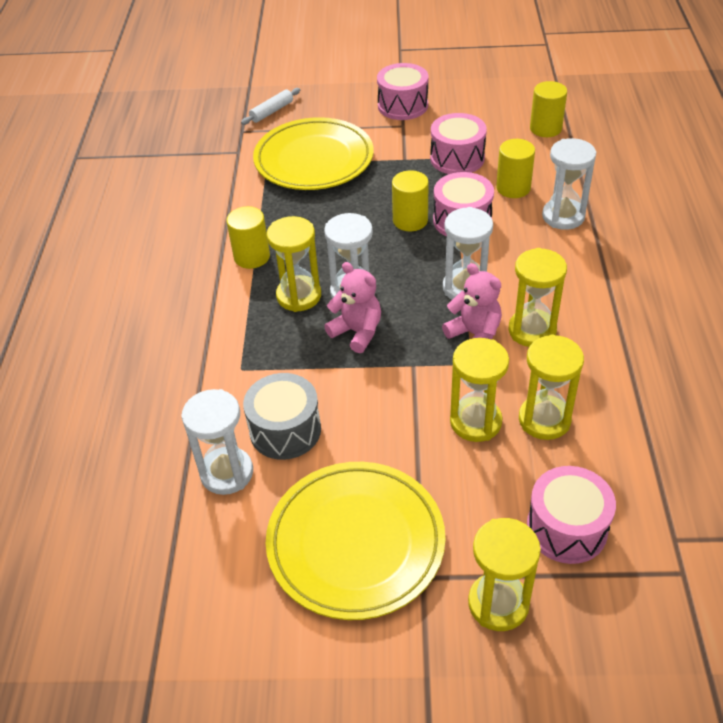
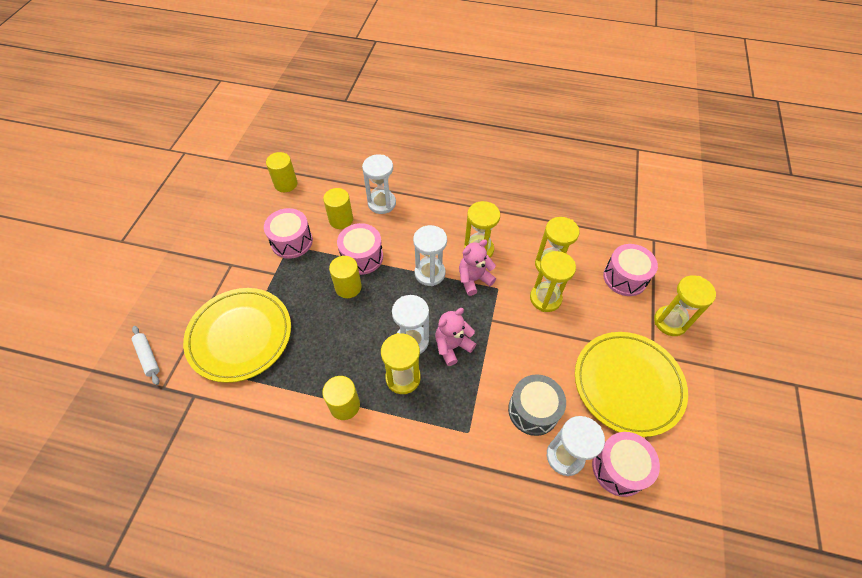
camera: 80 degrees left, 10 degrees up
pink drum [377,63,429,120] -> pink drum moved to [592,432,660,497]

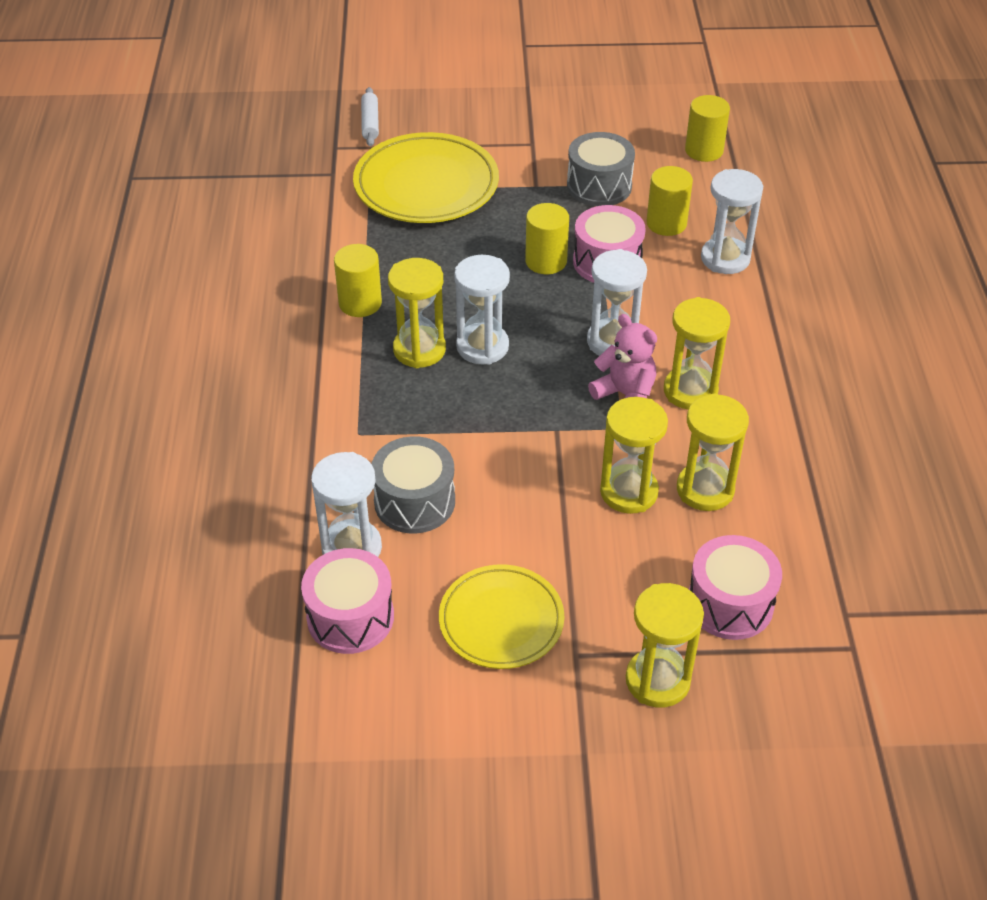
camera: 75 degrees right, 10 degrees down
white rolling pin [132,326,160,385] -> white rolling pin turned 45 degrees counterclockwise [361,87,379,146]
pink drum [264,208,313,259] -> grey drum [567,132,635,206]
pink teddy bear [435,308,476,366] -> none
yellow plate [575,332,688,437] -> yellow plate [439,564,564,669], size x0.64

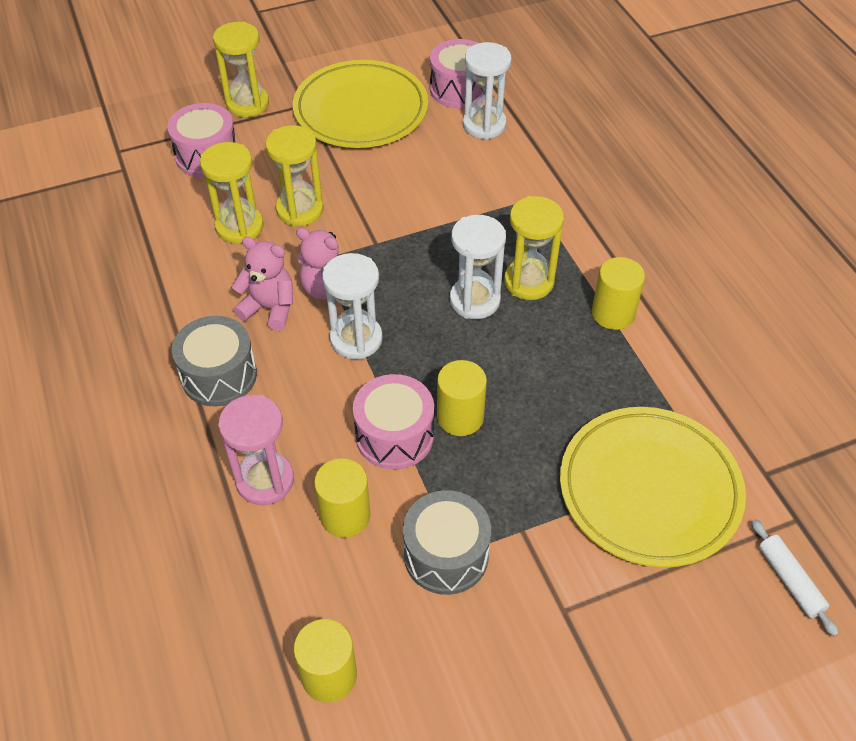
camera: 160 degrees right, 5 degrees up
grey drum [371,436,455,534] -> grey drum moved to [172,316,257,407]
yellow plate [439,564,564,669] -> yellow plate [293,60,428,148], size x1.56
yellow hourglass [664,297,730,410] -> pink teddy bear [232,237,293,331]
white hourglass [701,169,763,274] -> pink hourglass [218,395,294,505]

